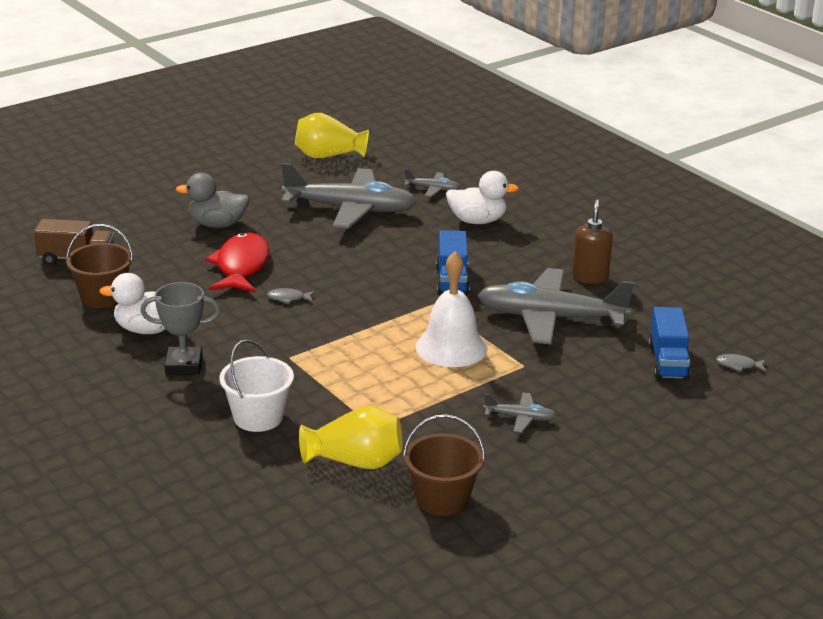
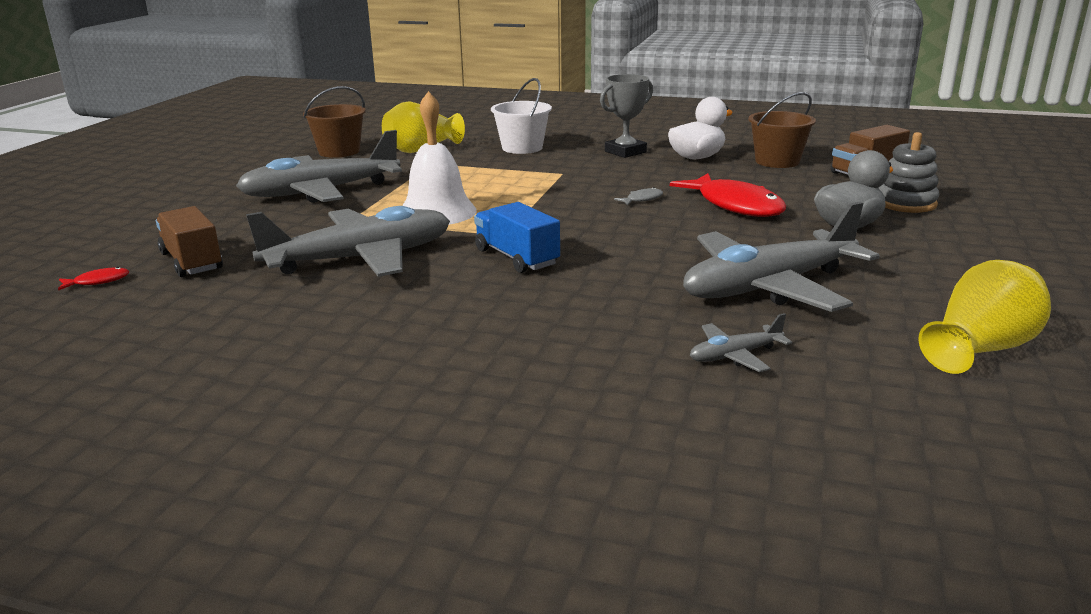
camera: 145 degrees right, 5 degrees down
white duck [446,171,519,224] -> none
grey plane [484,392,557,433] -> grey plane [236,130,402,203], size x2.31
brown soap dispenser [572,199,613,284] -> none
blue truck [648,307,691,380] -> brown truck [156,206,223,277]
grey fish [716,354,766,372] -> red fish [58,267,129,291]
none -> grey stacking toy [879,132,939,213]

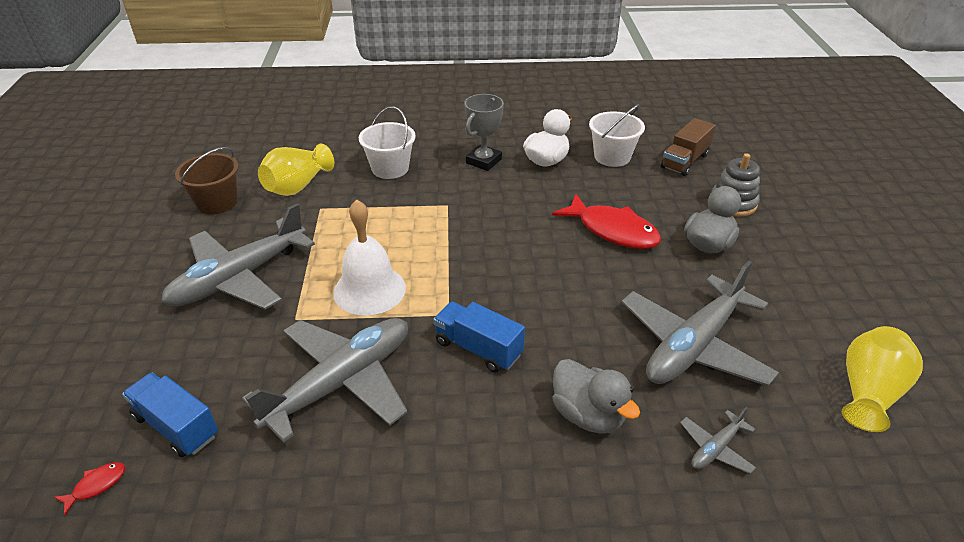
camera: 20 degrees left, 15 degrees up
brown truck [156,206,223,277] -> blue truck [122,373,218,457]
grey fish [614,187,663,206] -> none
brown bucket [748,92,816,168] -> white bucket [589,104,645,167]
none -> grey duck [553,359,640,434]

